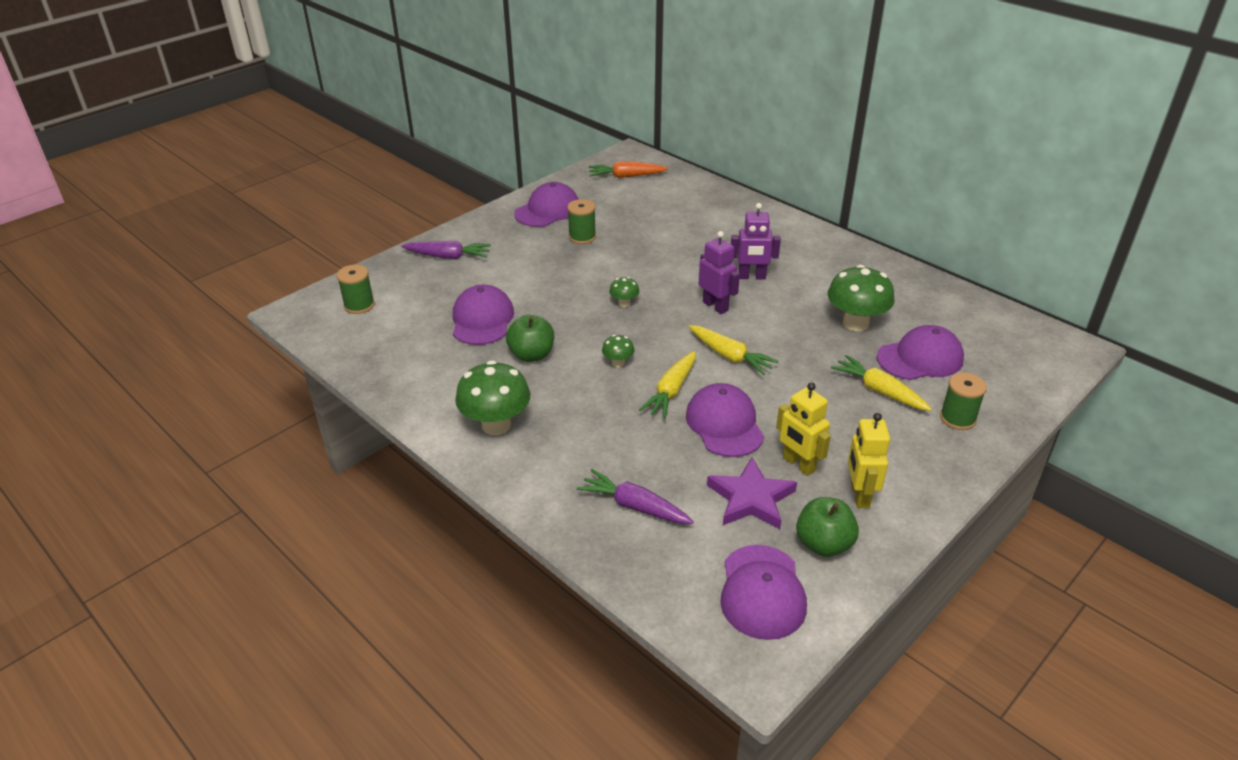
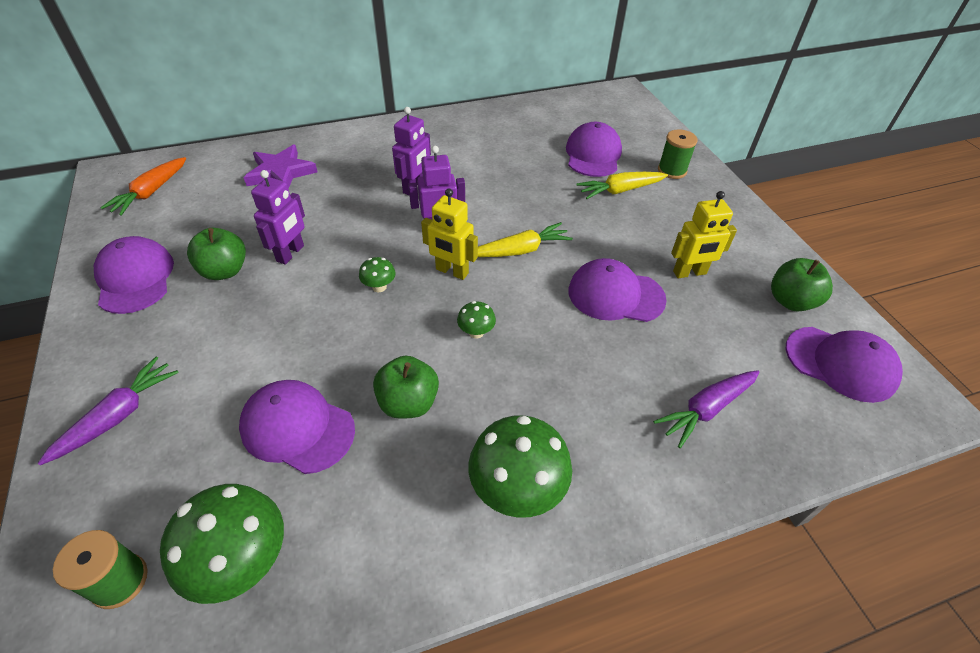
camera: 65 degrees left, 10 degrees up
green spool [567,199,596,244] -> green apple [187,228,246,280]
yellow carrot [639,351,696,418] -> none
purple star [707,457,797,529] -> purple star moved to [243,145,317,189]
green mushroom [828,265,895,331] -> green mushroom moved to [160,484,284,604]
yellow robot [848,413,890,508] -> yellow robot moved to [421,188,478,280]
none -> purple robot [251,170,305,265]

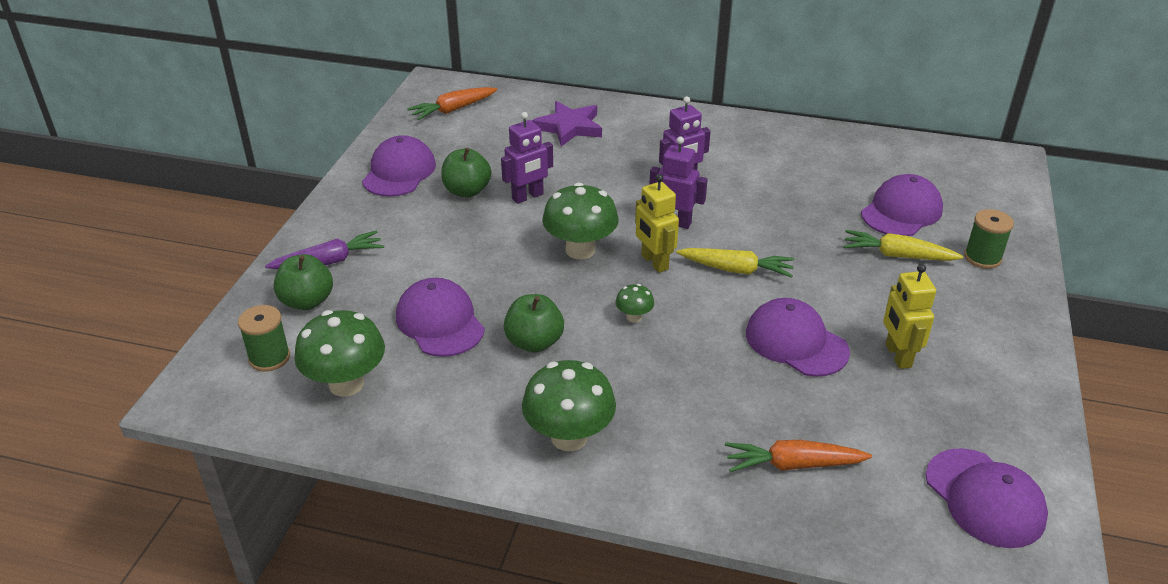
camera: 35 degrees right, 10 degrees down
green mushroom [359,257,395,292] -> green mushroom [542,182,618,260], size x2.09
purple carrot [653,370,759,448] -> orange carrot [725,440,872,472]
yellow robot [671,191,737,278] -> yellow robot turned 60 degrees clockwise [883,264,936,369]
green apple [771,258,833,311] -> green apple moved to [274,254,333,310]

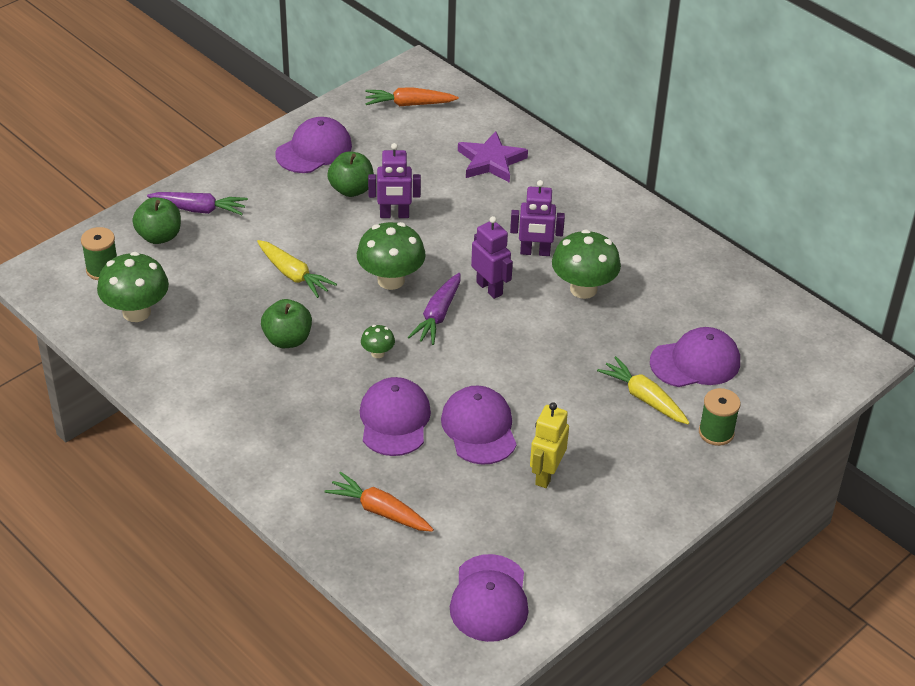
camera: 30 degrees right, 5 degrees up
purple cap [396,278,485,357] -> purple cap moved to [360,377,431,456]
green mushroom [522,360,616,451] -> green mushroom moved to [552,229,621,299]
yellow robot [635,174,679,273] -> purple carrot [408,273,460,345]
yellow carrot [676,248,794,278] -> yellow carrot moved to [257,240,337,298]

